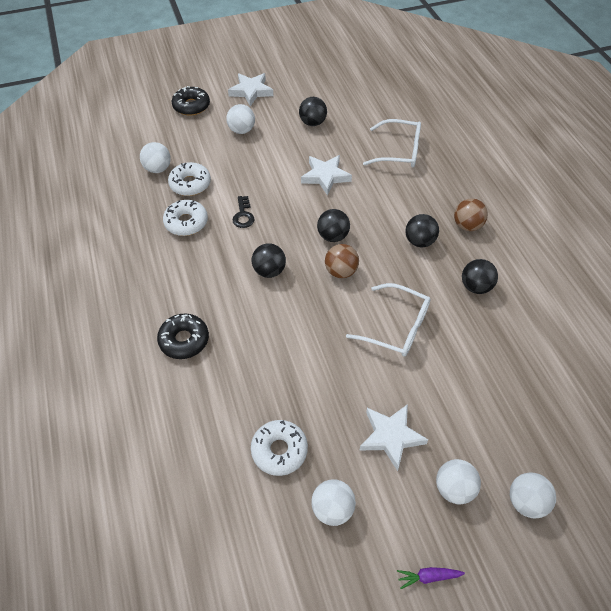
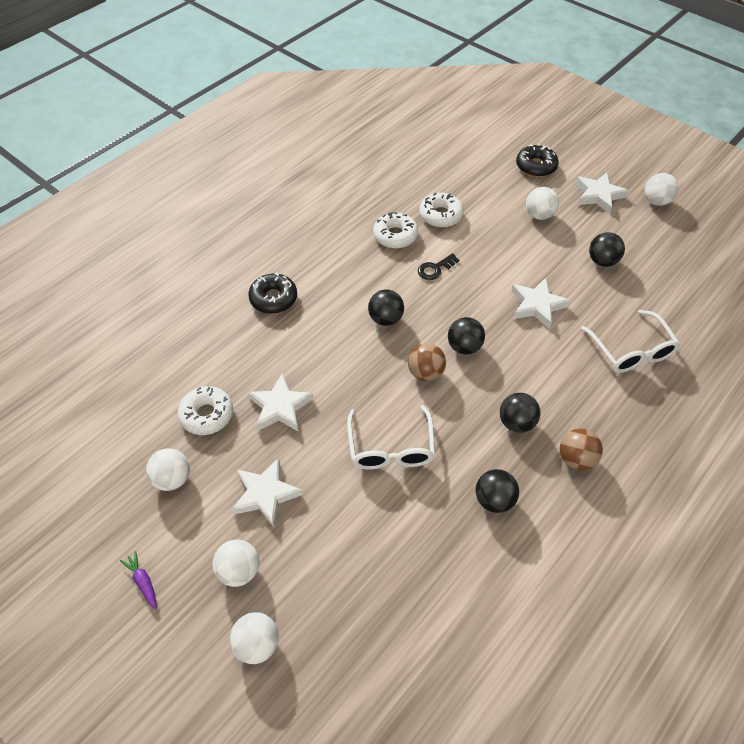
camera: 60 degrees right, 0 degrees up
white ball [140,142,171,173] -> white ball moved to [645,173,679,206]
none -> white star [248,373,314,431]

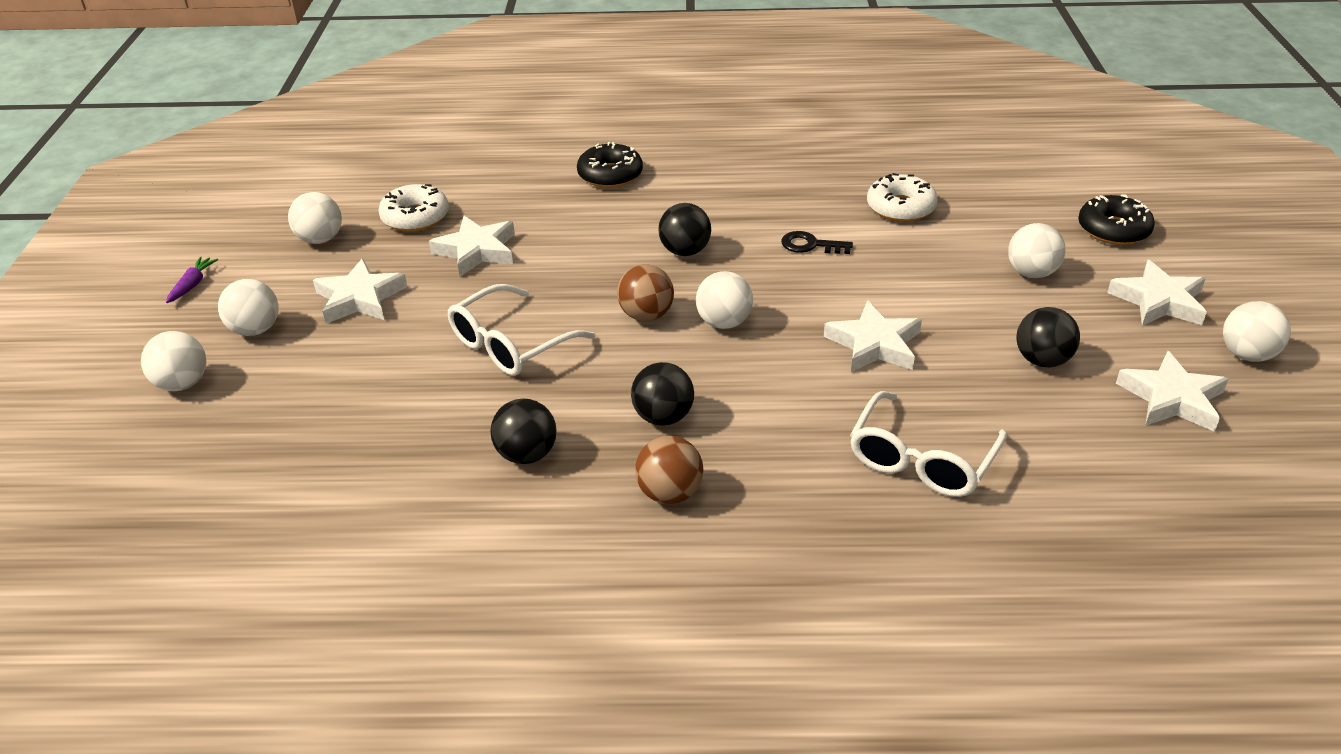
camera: 50 degrees right, 15 degrees down
white donut [373,212,418,249] -> none
black ball [448,317,485,354] -> white ball [696,271,753,329]
none -> white star [1116,351,1229,432]

